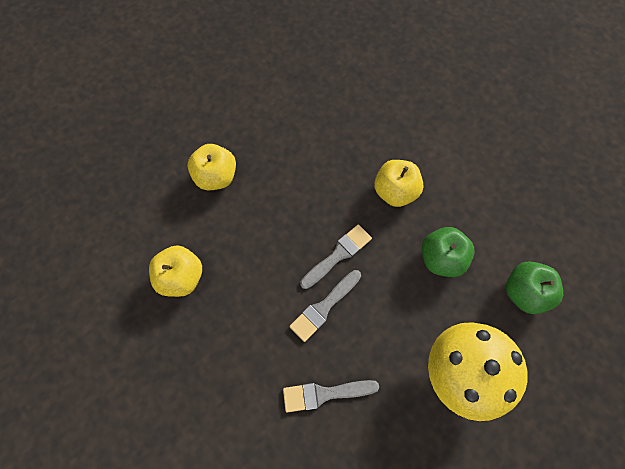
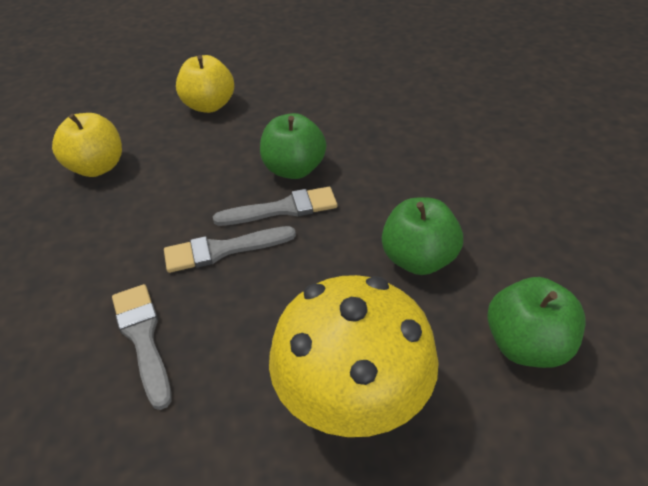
camera: 30 degrees right, 25 degrees down
grey brush [283,380,379,413] -> grey brush turned 45 degrees clockwise [112,284,172,410]
yellow apple [374,160,423,207] -> none
none -> green apple [260,113,326,179]

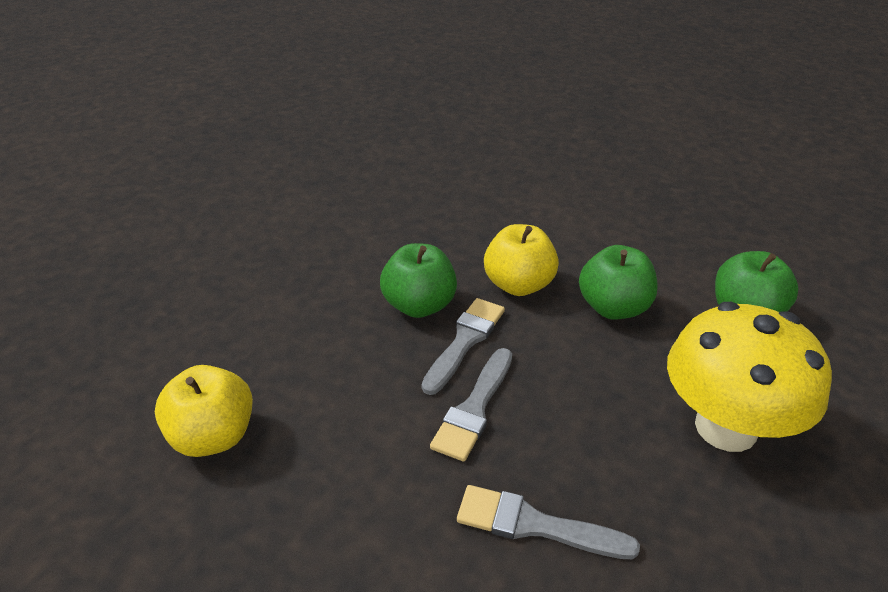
camera: 50 degrees left, 5 degrees down
yellow apple [176,55,234,113] -> yellow apple moved to [484,224,559,296]

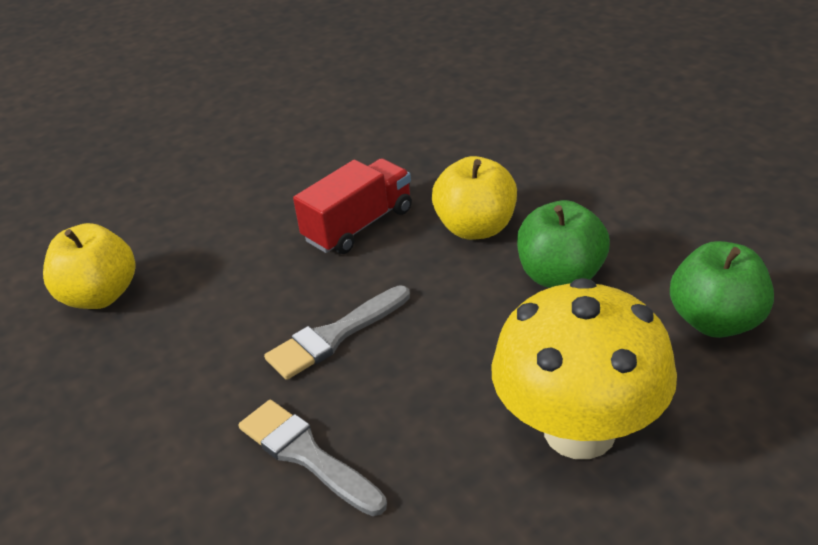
camera: 30 degrees right, 0 degrees up
green apple [380,243,457,318] -> red truck [293,158,412,254]
grey brush [422,298,505,395] -> none

